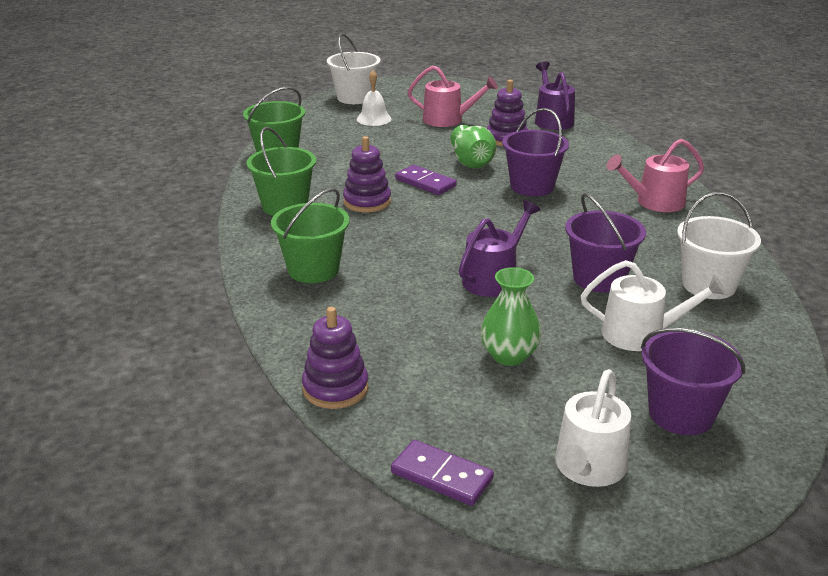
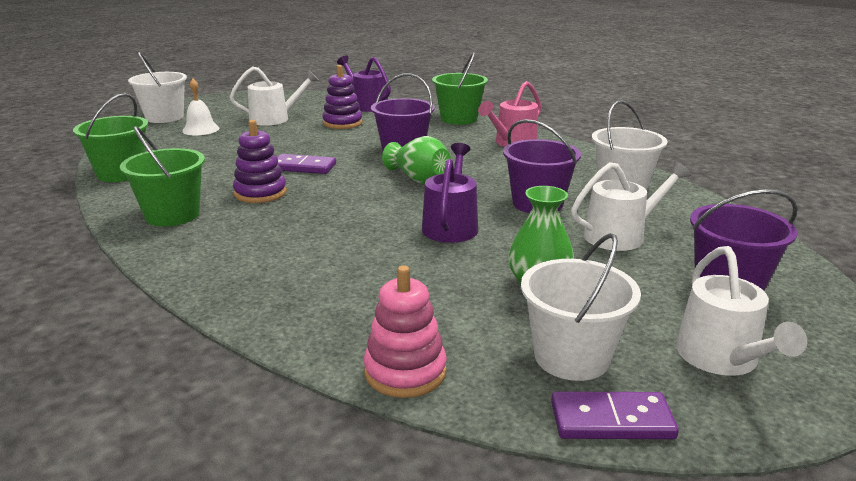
camera: 30 degrees left, 5 degrees down
green bucket [271,188,349,283] -> green bucket moved to [432,52,488,125]
purple stacking toy [302,307,369,409] -> pink stacking toy [364,265,447,398]
pink watering can [408,65,498,127] -> white watering can [230,66,319,126]
green vase [451,125,496,168] -> green vase moved to [382,136,451,184]
none -> white bucket [521,233,641,381]

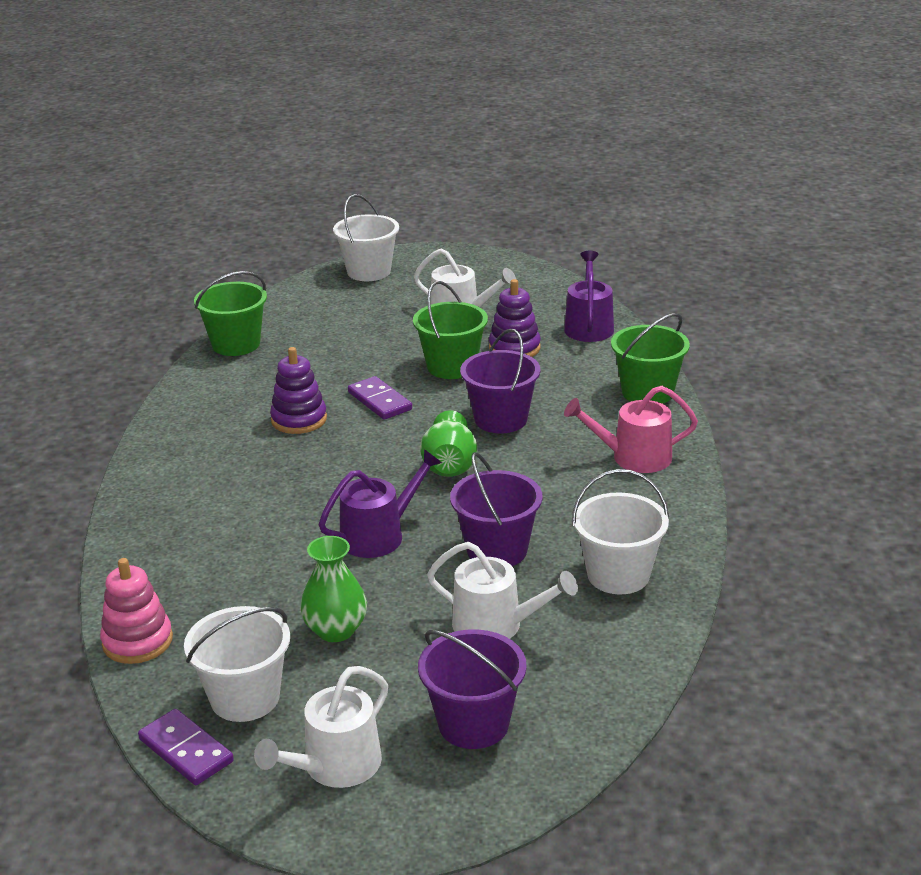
camera: 45 degrees right, 5 degrees up
green bucket [120,126,205,227] -> green bucket moved to [413,281,488,379]
white bell [182,79,219,135] -> none

